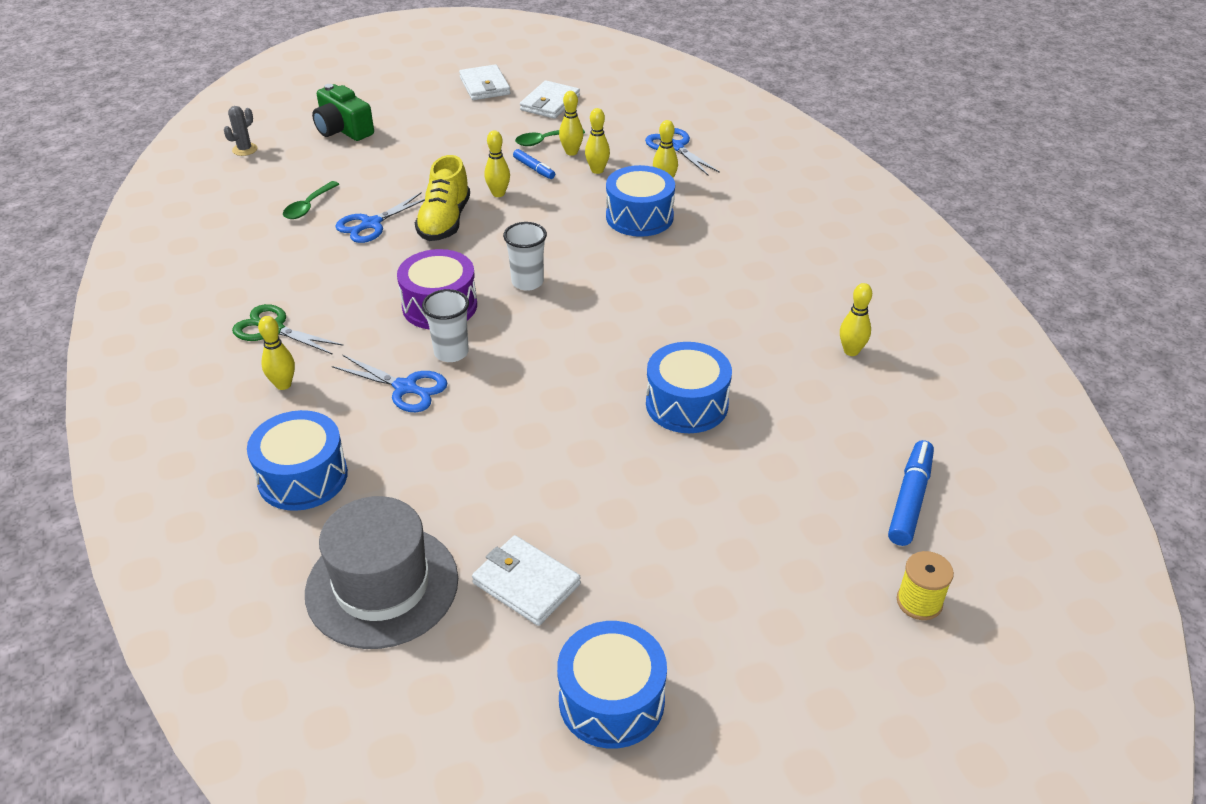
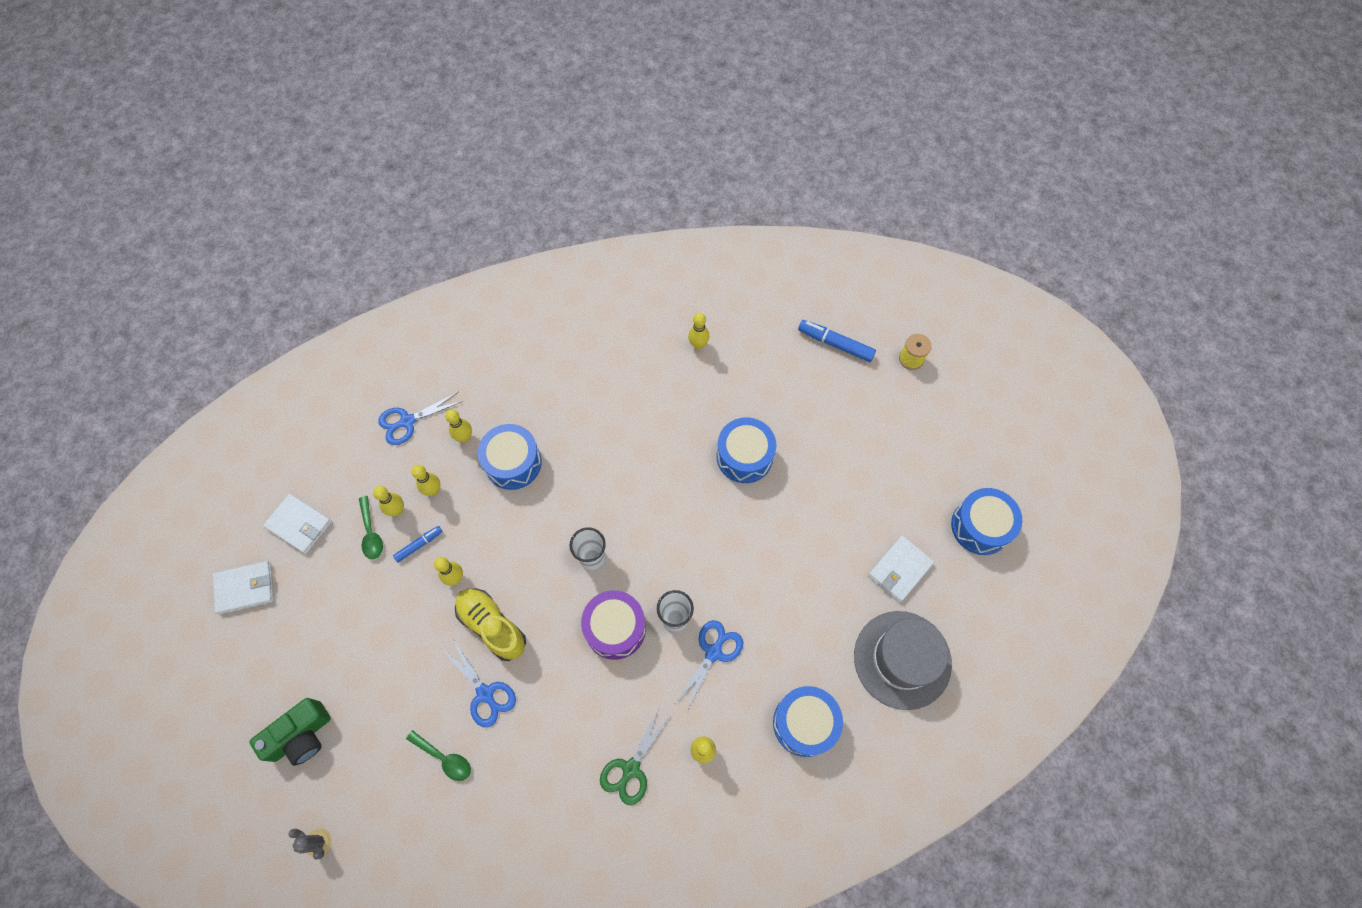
camera: 85 degrees left, 25 degrees up
yellow shoe [415,155,470,241] -> yellow shoe turned 150 degrees counterclockwise [455,589,526,661]

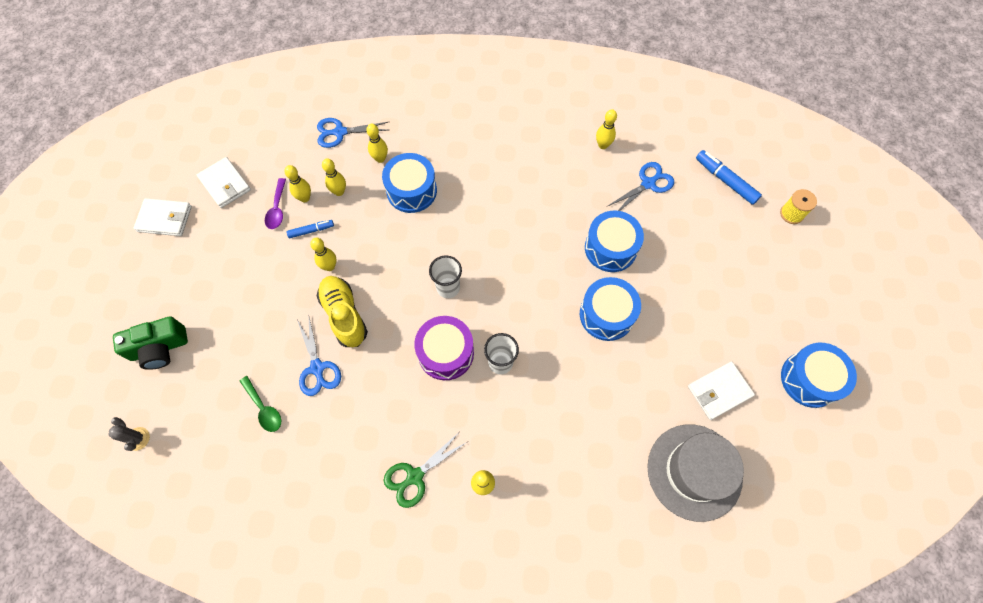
camera: 20 degrees right, 0 degrees up
green spoon [359,496,383,559] -> purple spoon [265,178,286,229]
blue scissors [675,620,743,712] -> blue scissors moved to [608,162,674,211]
blue drum [773,686,843,757] -> blue drum moved to [580,277,641,341]

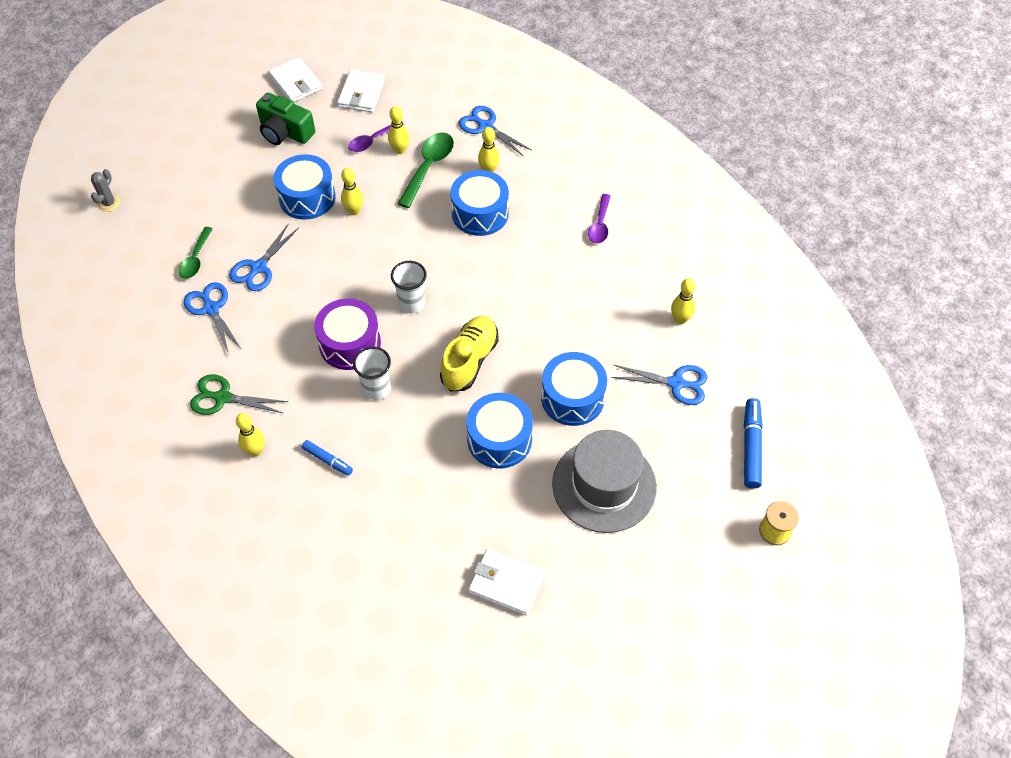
camera: 50 degrees right, 10 degrees down
green camera [113,316,188,370] -> green camera moved to [256,93,315,145]
blue marker [287,220,334,238] -> blue marker moved to [302,440,353,476]
yellow shoe [317,276,368,347] -> yellow shoe moved to [440,316,499,391]
yellow bowling pin [322,159,346,196] -> green spoon [397,132,454,208]
grey hat [647,424,744,522] -> grey hat moved to [552,430,657,533]
blue drum [781,343,857,408] -> blue drum moved to [273,154,336,220]
none -> blue scissors [184,282,242,354]
none -> purple spoon [588,194,611,243]

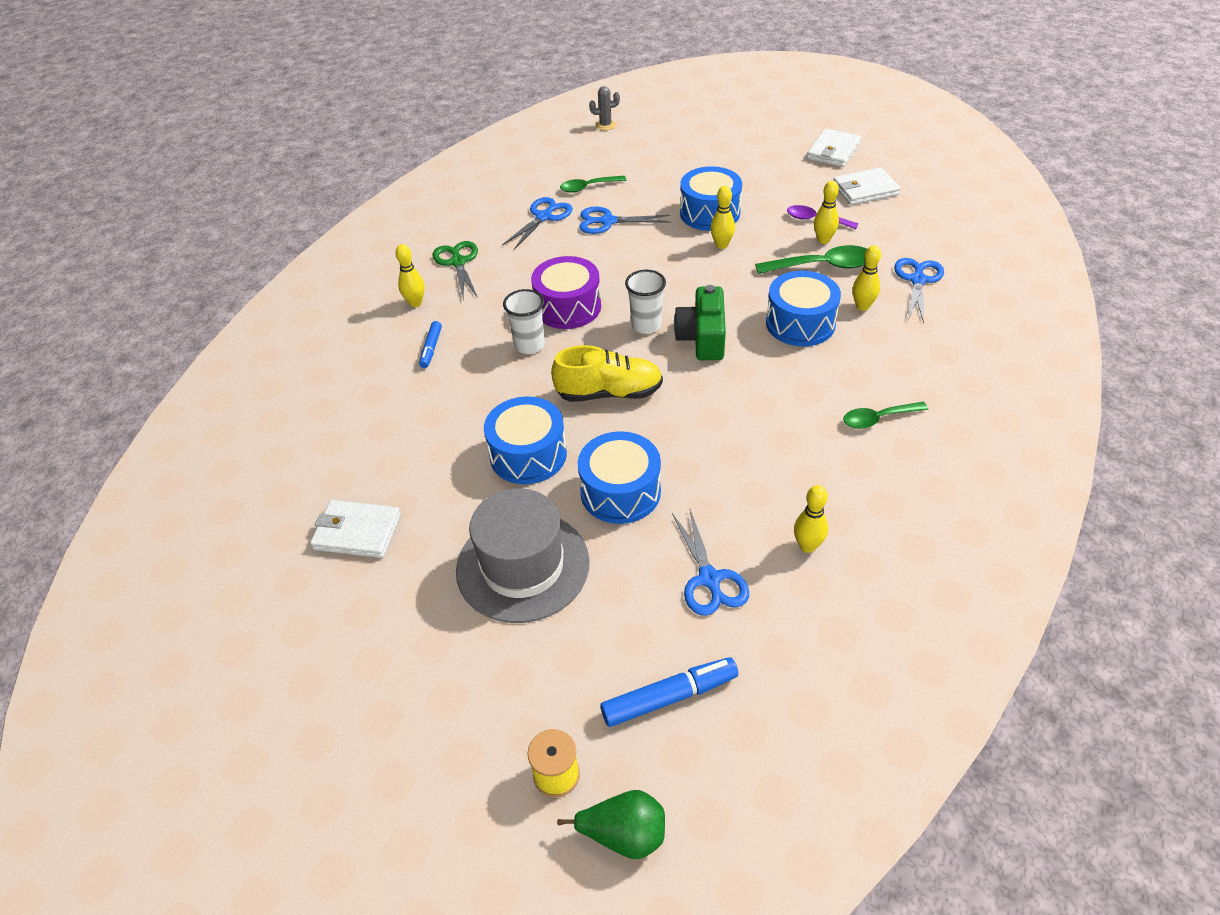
camera: 65 degrees right, 10 degrees down
green camera [256,93,315,145] -> green camera moved to [674,285,726,360]
white wallet [468,549,545,616] -> white wallet turned 75 degrees counterclockwise [310,500,401,558]
purple spoon [588,194,611,243] -> green spoon [843,402,928,429]
none -> green pear [557,790,665,859]

